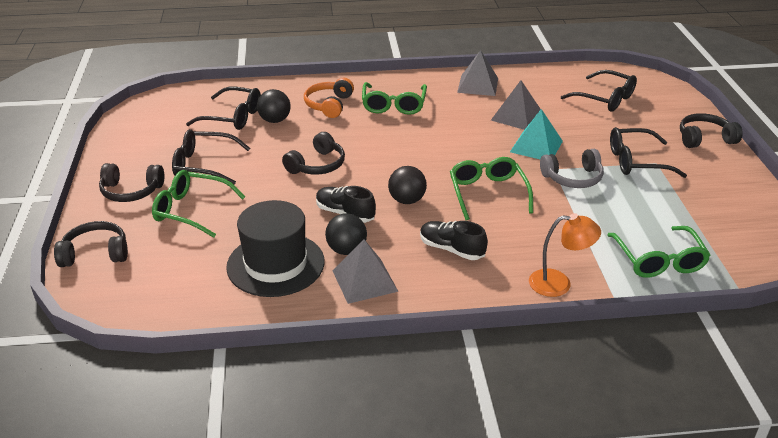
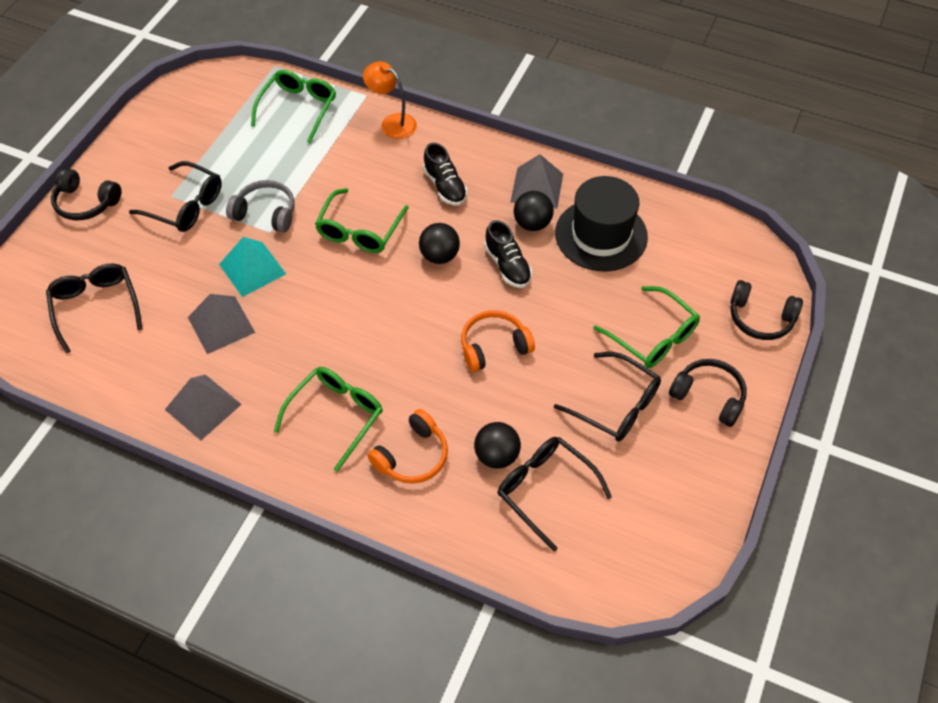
camera: 150 degrees left, 20 degrees up
black headphones [282,132,345,174] -> orange headphones [461,310,535,372]

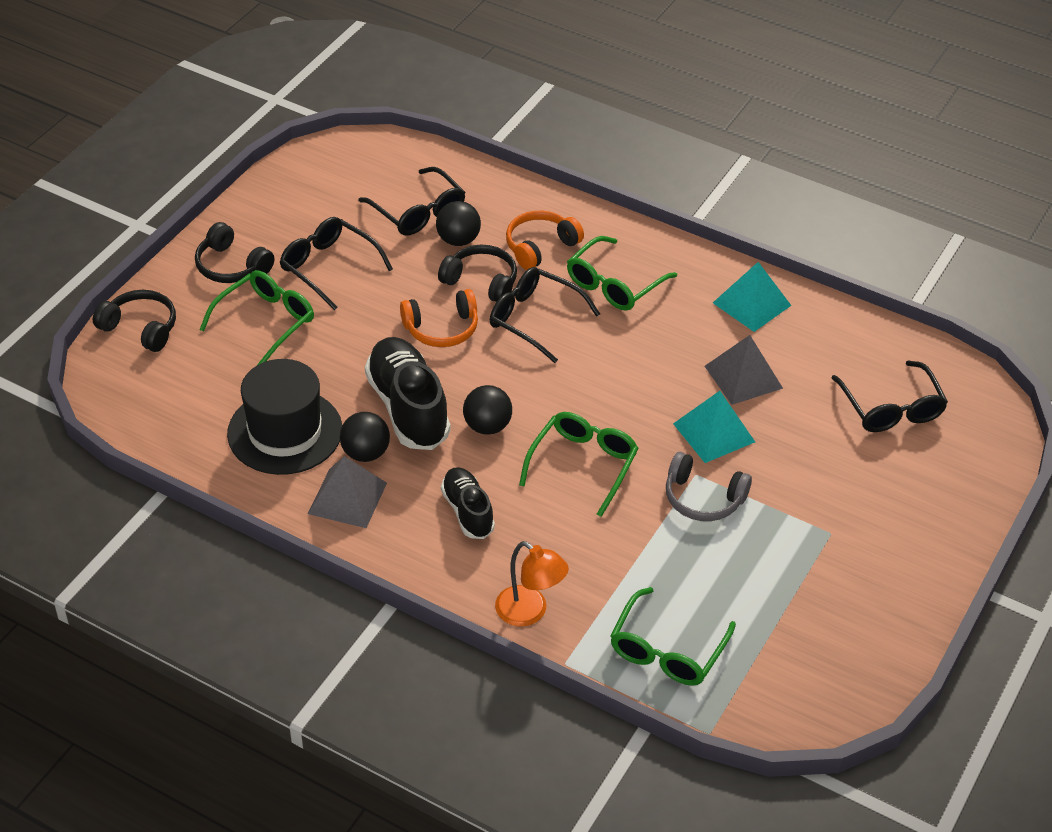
camera: 175 degrees left, 10 degrees down
black headphones [51,168,122,220] -> black headphones moved to [438,245,517,302]
black glasses [129,161,222,232] -> black glasses moved to [490,267,600,363]
grey pyramid [165,375,242,440] -> turquoise pyramid [713,262,791,332]
black shoe [484,220,532,288] -> black shoe [365,337,450,450], size x1.70
green glasses [593,286,700,368] -> green glasses turned 75 degrees clockwise [199,270,314,365]

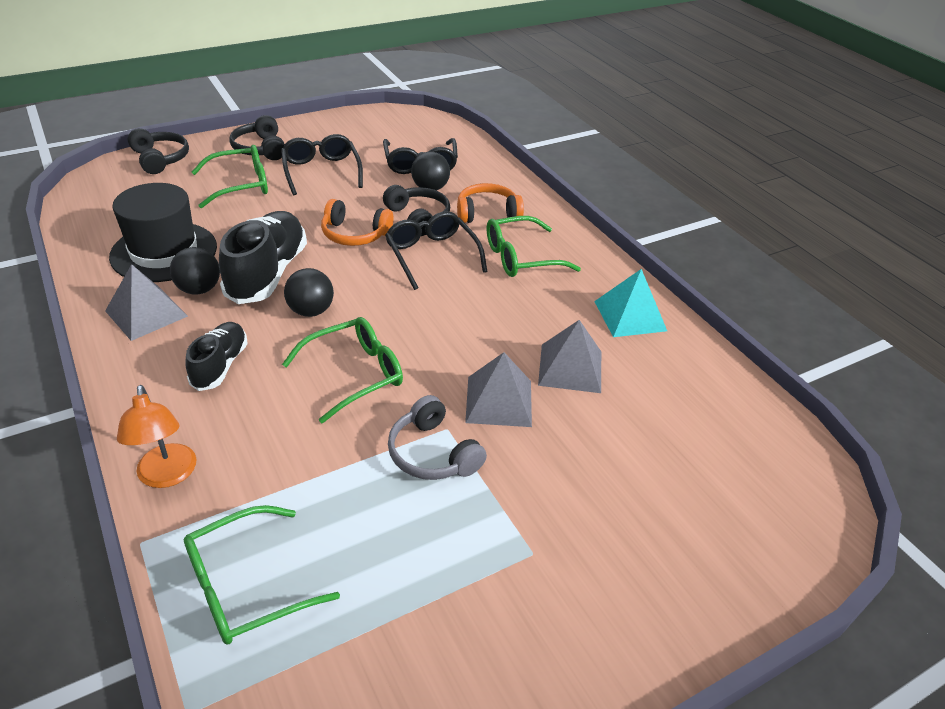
camera: 30 degrees right, 5 degrees down
turquoise pyramid [673,391,755,463] -> grey pyramid [465,352,532,427]
black glasses [831,360,948,432] -> none

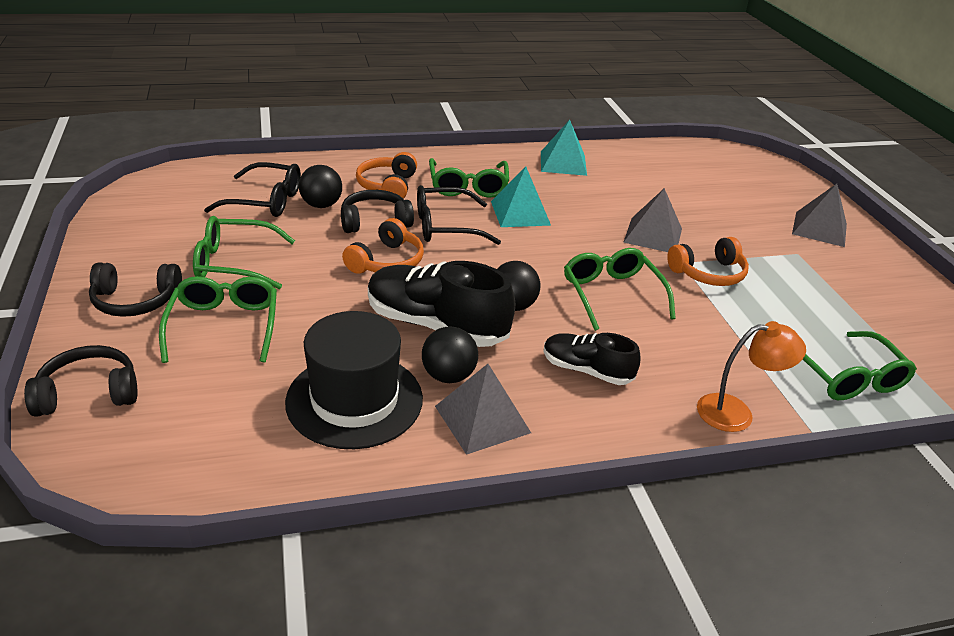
camera: 75 degrees left, 5 degrees down
black glasses [281,134,363,195] -> green glasses [193,216,295,289]
grey headphones [388,395,487,480] -> orange headphones [667,237,749,286]
grey pyramid [538,320,601,393] -> grey pyramid moved to [792,184,847,247]
none -> turquoise pyramid [491,166,551,227]

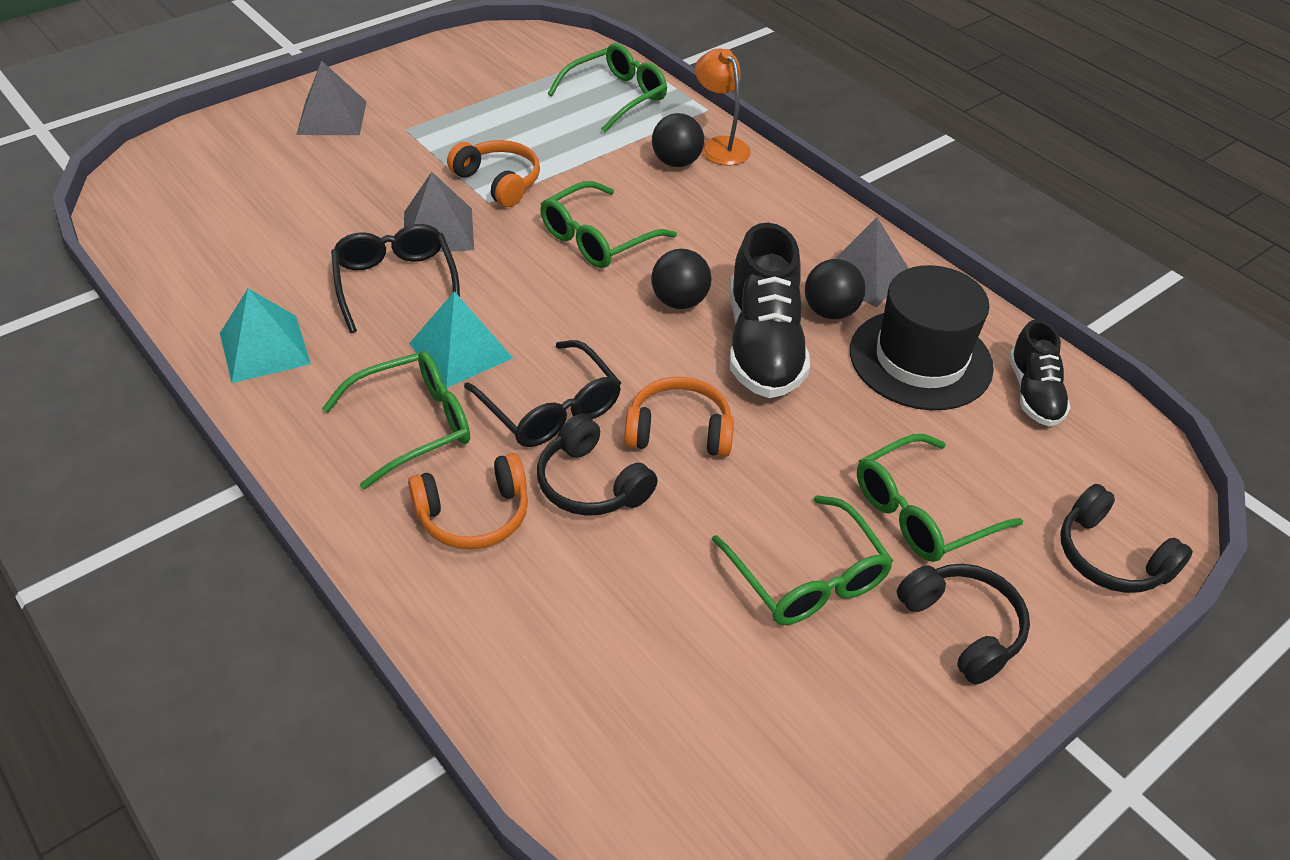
camera: 115 degrees left, 10 degrees up
black glasses [204,162,301,217] -> black glasses moved to [331,224,460,333]
black ball [299,165,342,208] -> black ball moved to [652,113,704,167]
black shoe [544,333,640,385] -> black shoe moved to [1009,319,1071,426]

